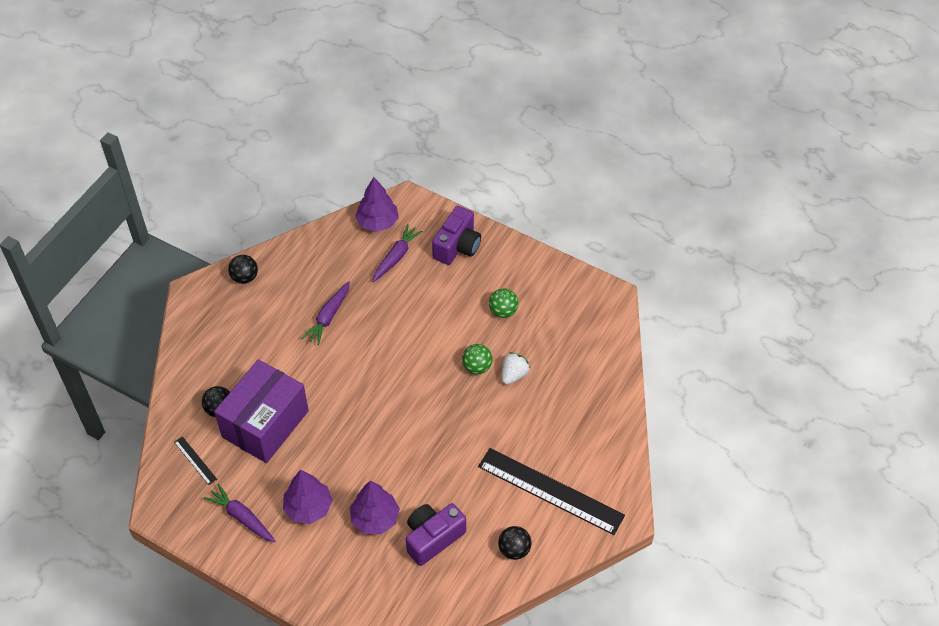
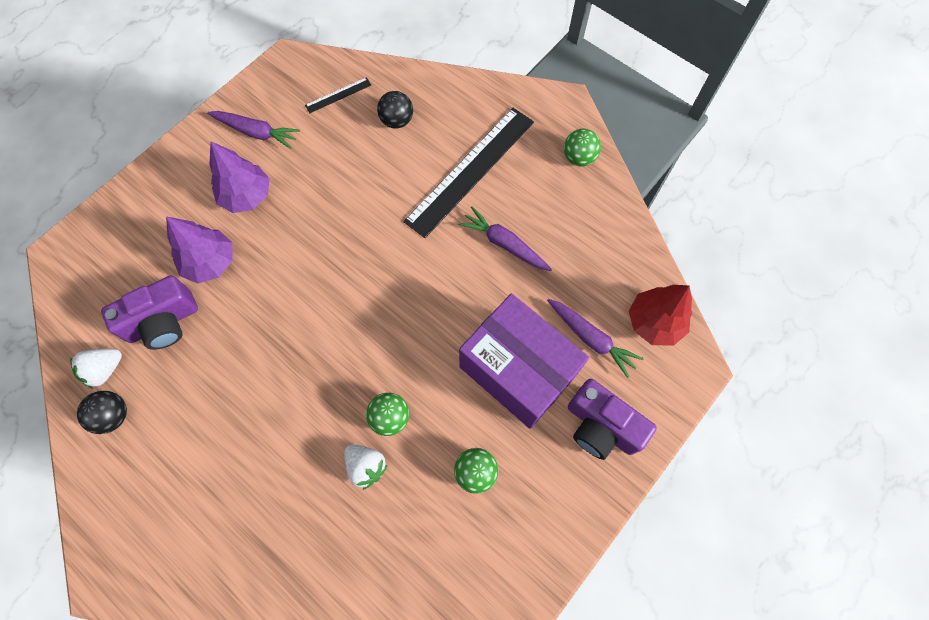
camera: 100 degrees right, 15 degrees up
purple carrot [204,484,276,542] -> purple carrot turned 60 degrees clockwise [207,111,300,149]
purple box [214,359,309,463] -> purple box moved to [459,294,589,429]
black ball [228,255,258,284] -> green ball [564,129,601,166]
purple tree [355,177,399,232] -> red tree [629,285,692,346]
purple camera [406,503,466,566] -> purple camera turned 90 degrees clockwise [101,275,198,350]
black ruler [478,448,625,535] -> black ruler moved to [403,108,534,238]
none -> white strawberry [70,349,122,389]

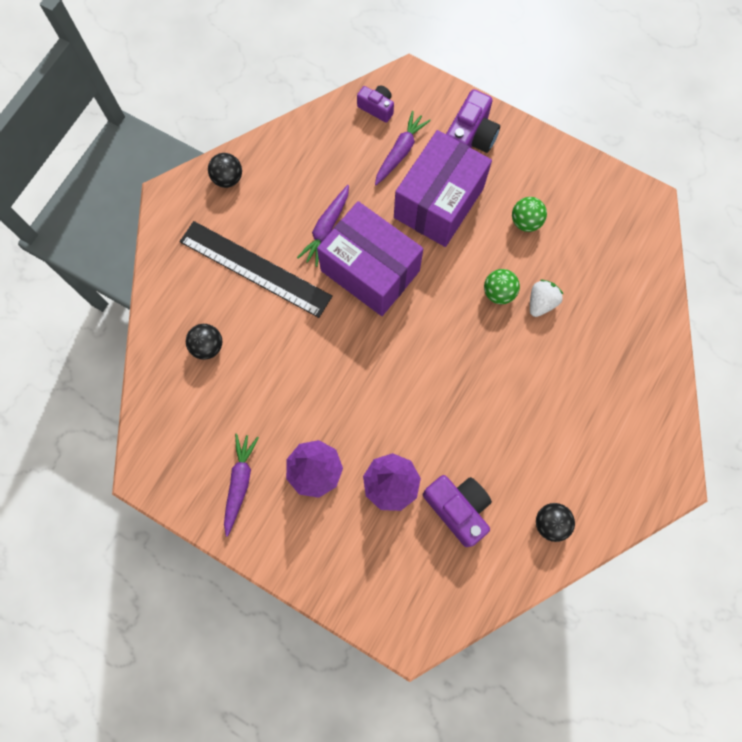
camera: 100 degrees left, 5 degrees up
white strawberry [70,349,122,389] -> none
black ruler [305,77,371,113] -> none
green ball [564,129,601,166] -> black ball [208,153,242,188]
red tree [629,285,692,346] -> purple camera [357,85,394,123]
none -> purple box [317,201,423,316]

